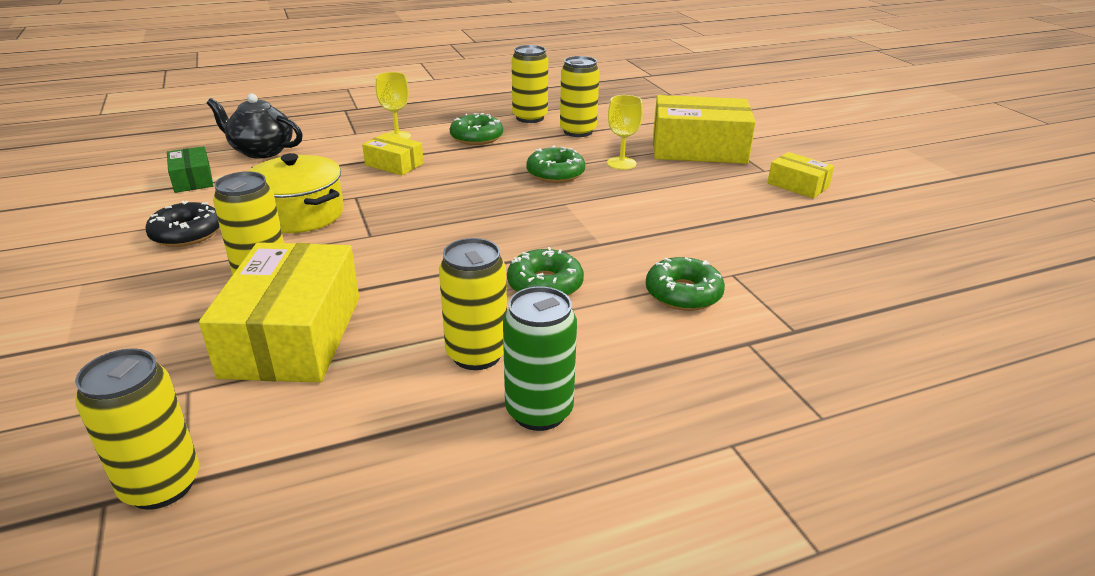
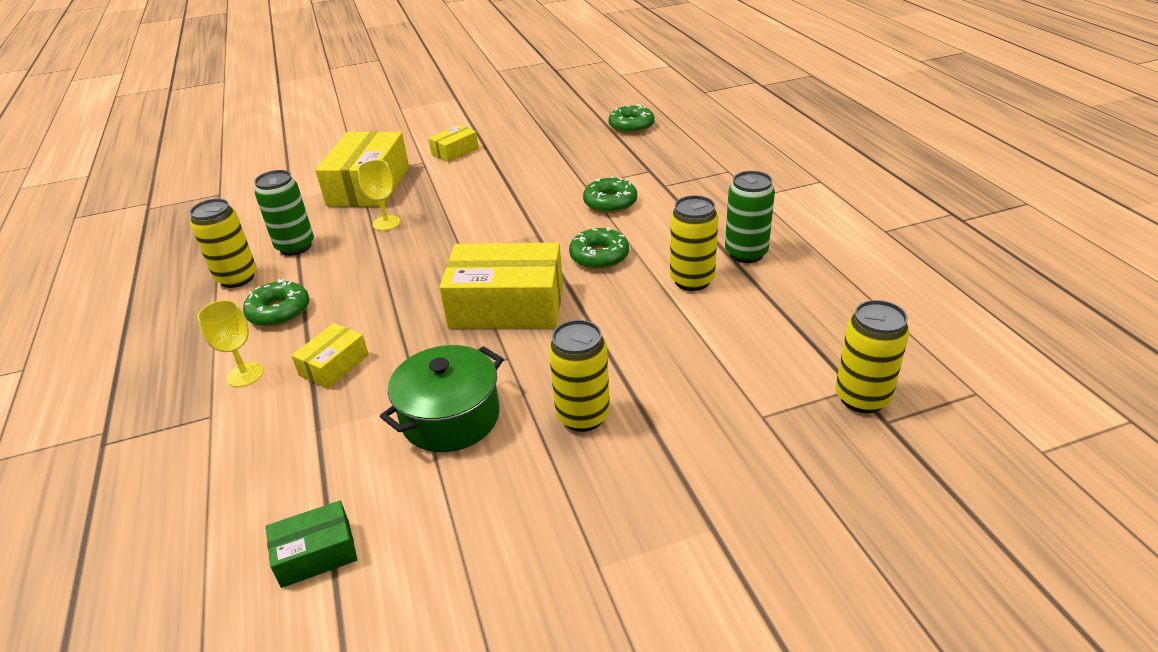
camera: 85 degrees left, 5 degrees up
black donut [145,201,220,247] -> none
yellow box [199,242,359,383] -> yellow box moved to [439,242,563,329]
black teapot [207,94,303,158] -> none
yellow pot [248,153,344,233] -> green pot [380,345,504,452]
green donut [526,146,585,183] -> green donut moved to [609,104,655,134]
yellow can [560,56,599,137] -> green can [254,170,314,256]

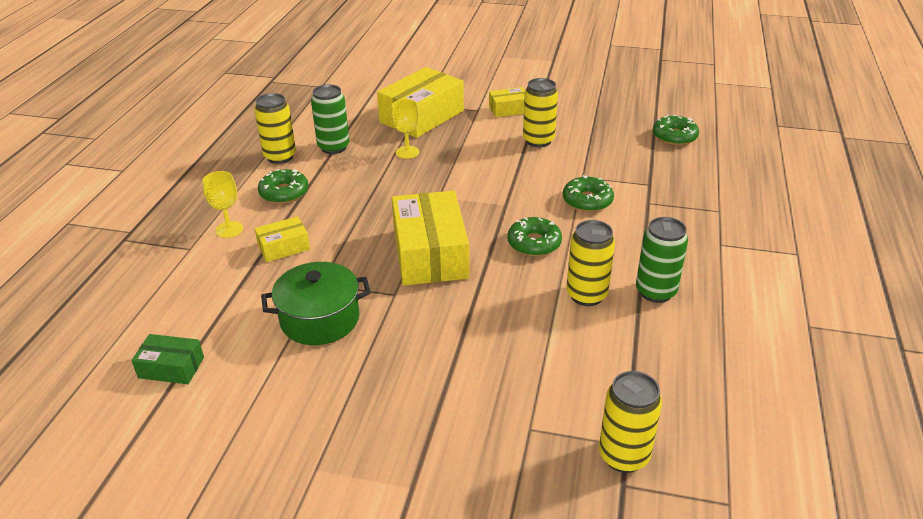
camera: 30 degrees right, 0 degrees up
yellow box [439,242,563,329] -> yellow box turned 45 degrees clockwise [392,191,469,286]
yellow can [549,320,610,432] -> yellow can moved to [523,78,558,147]

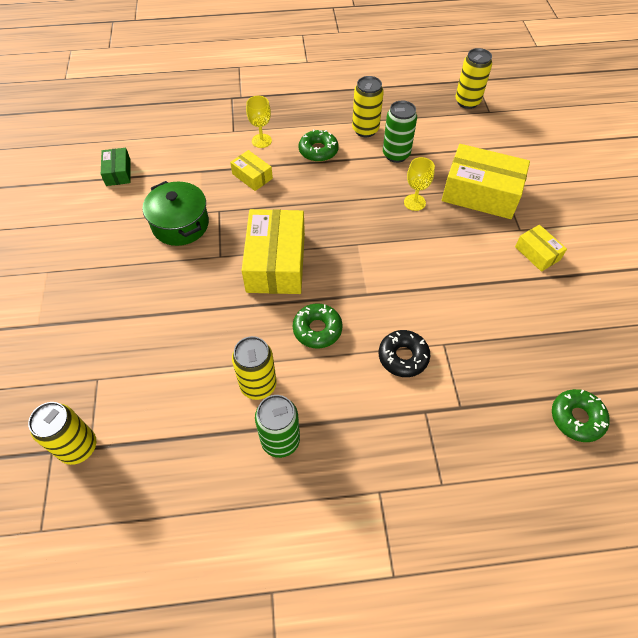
camera: 70 degrees right, 20 degrees up
yellow box [392,191,469,286] -> yellow box turned 60 degrees counterclockwise [242,209,305,294]
yellow can [523,78,558,147] -> yellow can moved to [456,48,492,109]
green donut [563,175,614,212] -> black donut [379,330,430,377]

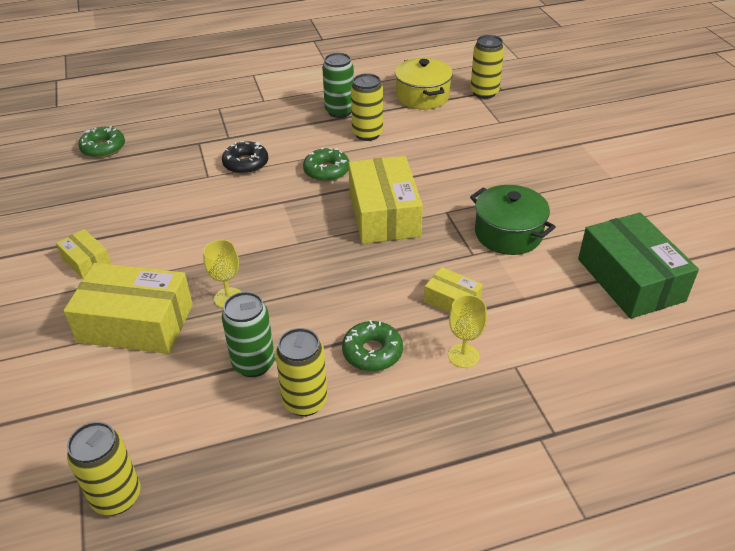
camera: 170 degrees right, 15 degrees down
green box [101,148,131,186] -> green box [578,212,699,319], size x2.00
none -> yellow pot [395,58,453,110]

